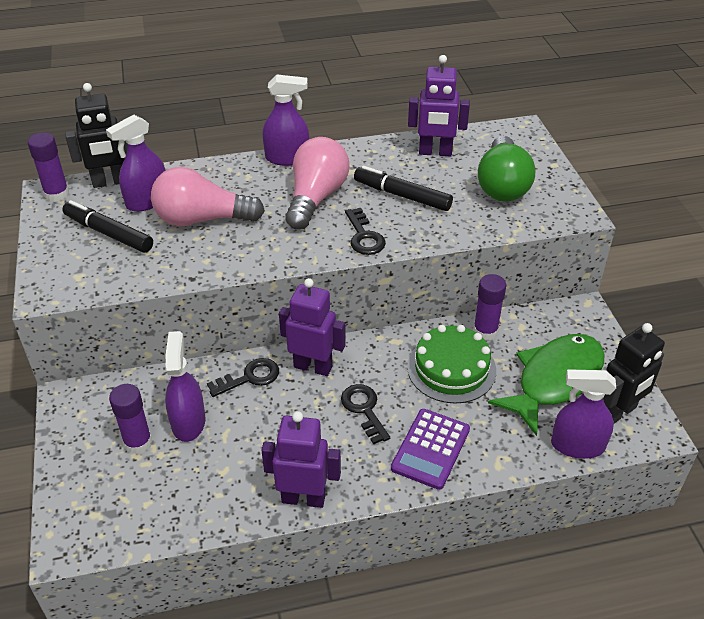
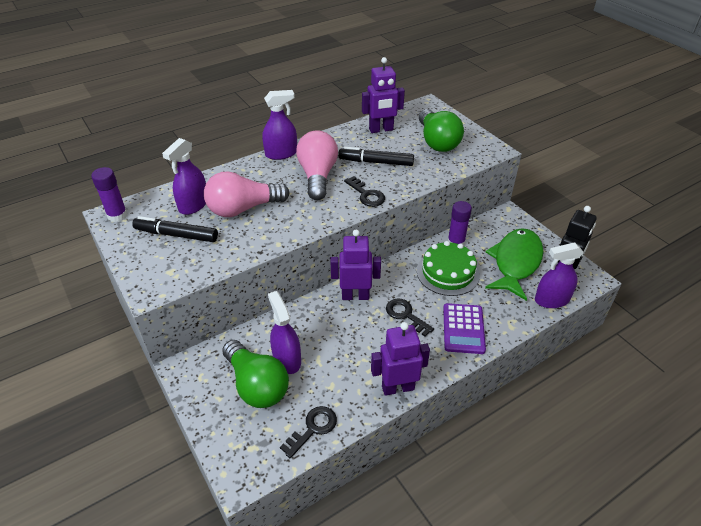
camera: 20 degrees left, 0 degrees up
black robot [65,83,127,188] -> none
purple glue stick [109,384,152,454] -> green light bulb [222,340,289,408]
black key [207,358,279,397] -> black key moved to [280,406,337,459]

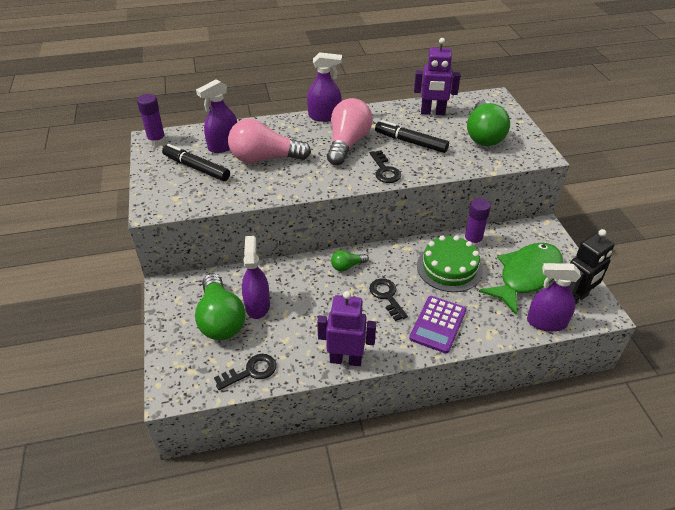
camera: 20 degrees right, 0 degrees up
purple robot [331,230,381,300] -> green light bulb [331,250,369,271]

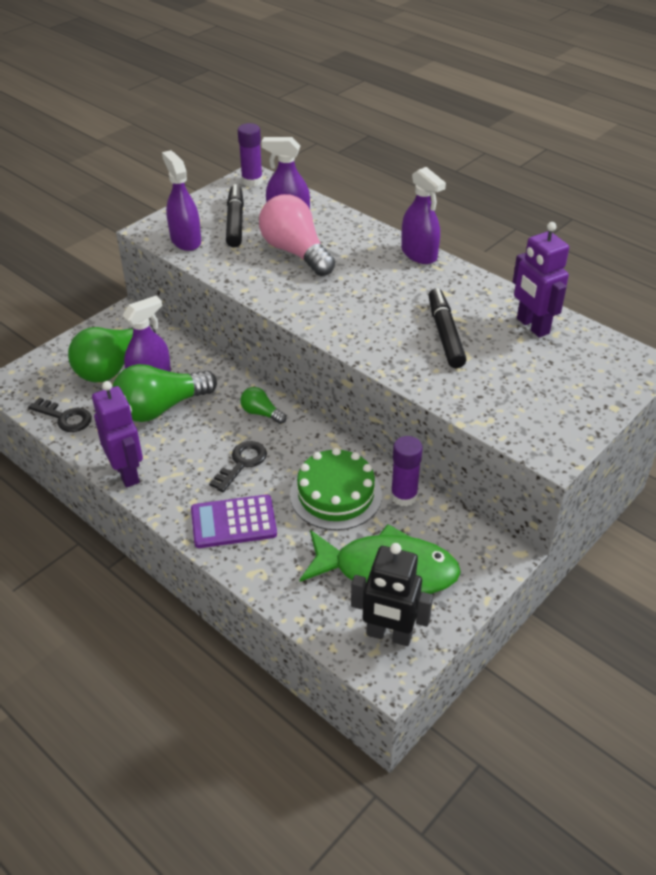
camera: 55 degrees right, 0 degrees up
pink light bulb [327,98,373,165] -> none
black key [370,150,401,183] -> none
green light bulb [467,100,510,146] -> green light bulb moved to [112,364,217,422]
purple spray bottle [527,263,581,332] -> purple spray bottle moved to [162,150,201,251]

